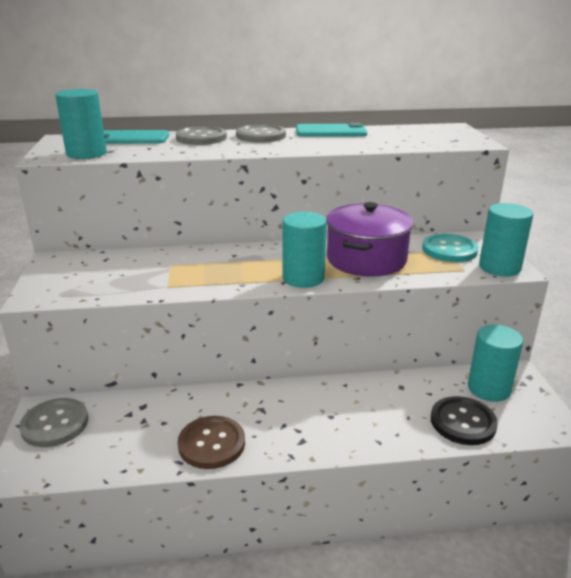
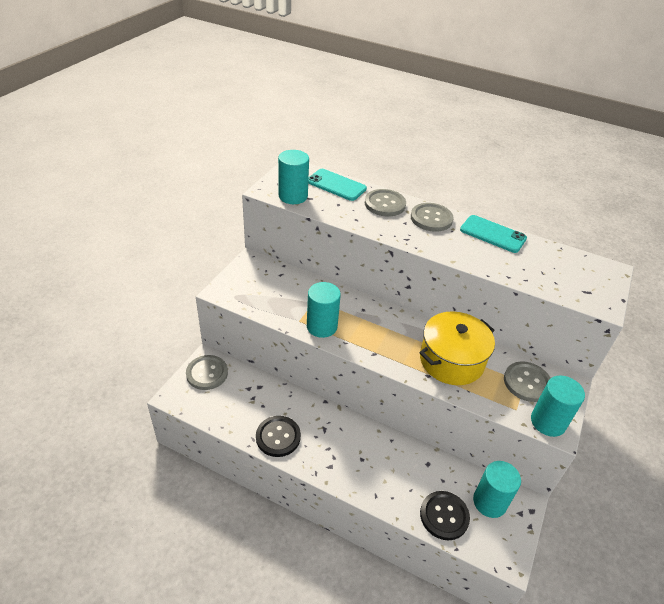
camera: 30 degrees right, 15 degrees up
brown button [178,416,245,469] -> black button [256,416,301,457]
turquoise cylinder [282,212,327,288] -> turquoise cylinder moved to [307,282,341,338]
purple pot [326,202,414,277] -> yellow pot [419,311,495,385]
turquoise button [422,234,478,262] -> grey button [504,361,551,402]

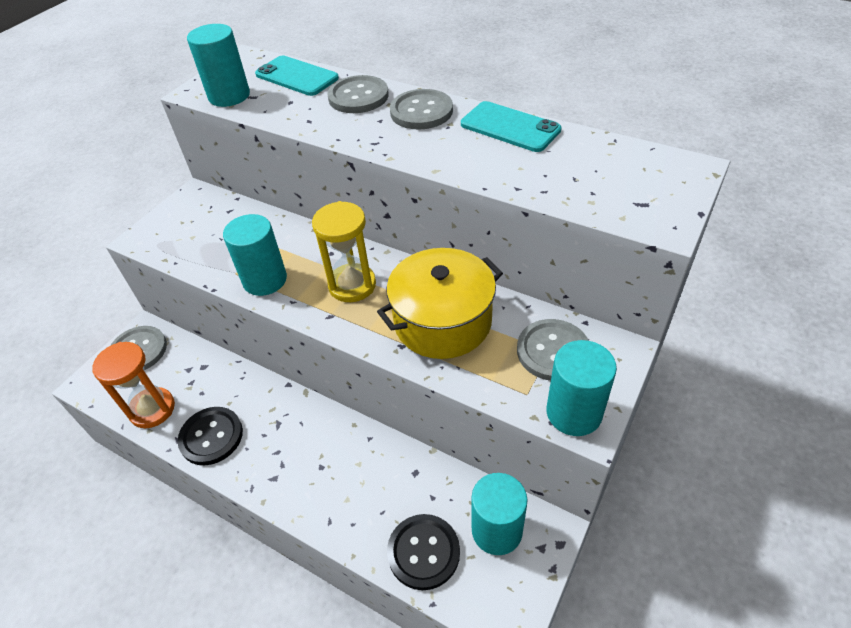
camera: 10 degrees right, 5 degrees up
none -> orange hourglass [92,342,175,428]
none -> yellow hourglass [312,201,376,302]

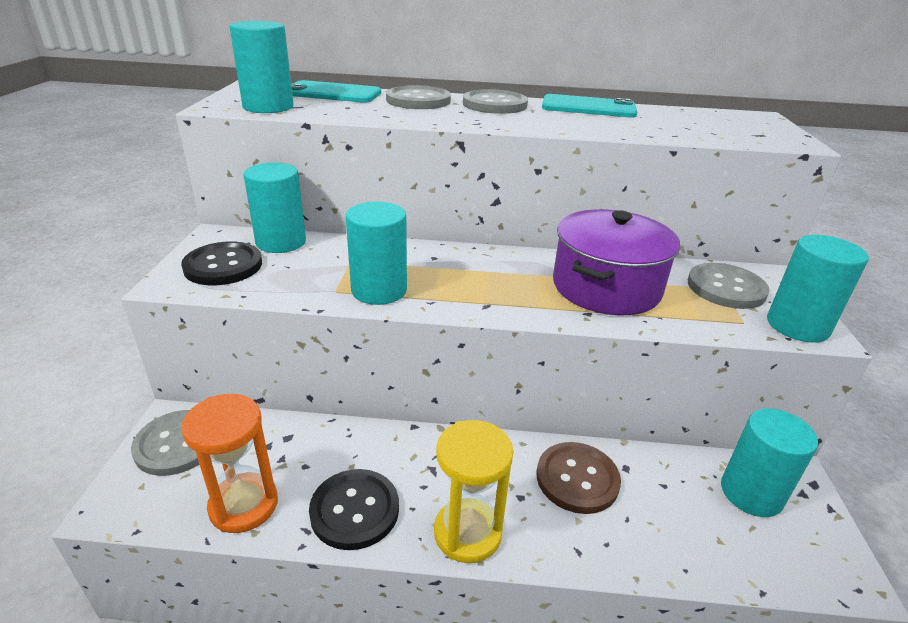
camera: 30 degrees left, 15 degrees down
yellow hourglass [312,201,376,302] -> yellow hourglass moved to [434,420,513,563]
yellow pot [377,248,503,359] -> purple pot [553,209,680,316]
black button [387,514,460,590] -> black button moved to [181,242,262,285]
none -> turquoise cylinder [243,162,306,253]
none -> brown button [537,442,621,514]

